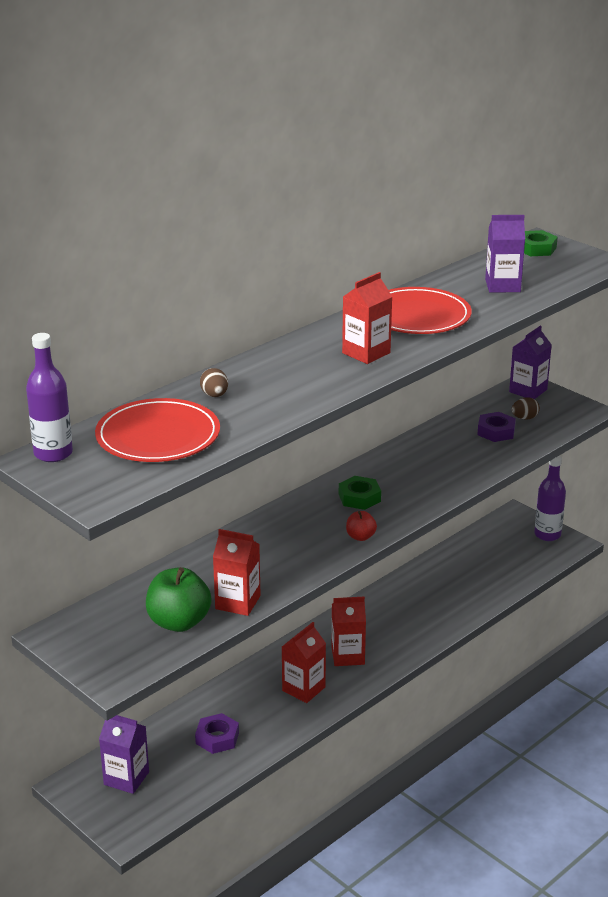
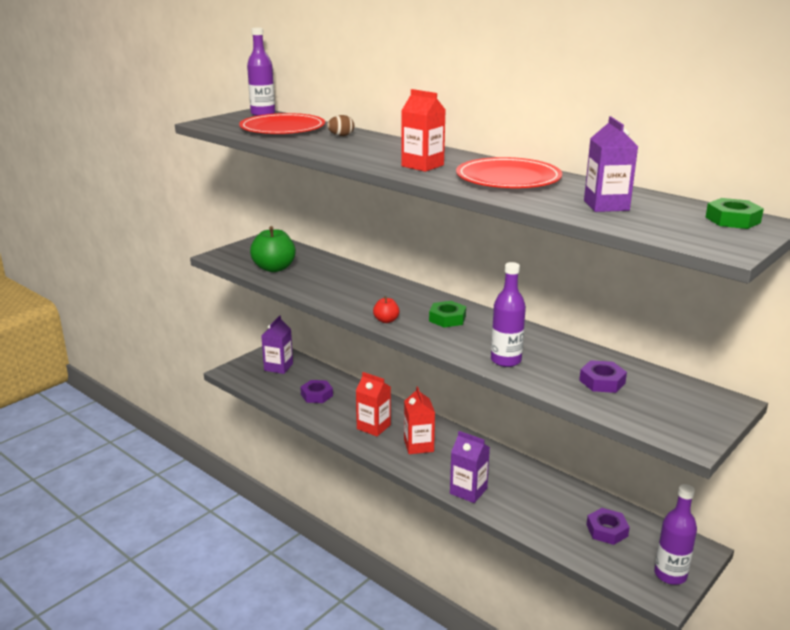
camera: 85 degrees right, 5 degrees down
red carton [213,529,261,616] -> none
purple carton [509,326,552,399] -> purple carton moved to [450,431,490,503]
brown egg [512,397,540,420] -> none
none -> purple bottle [491,262,526,367]
none -> purple nut [586,508,630,545]

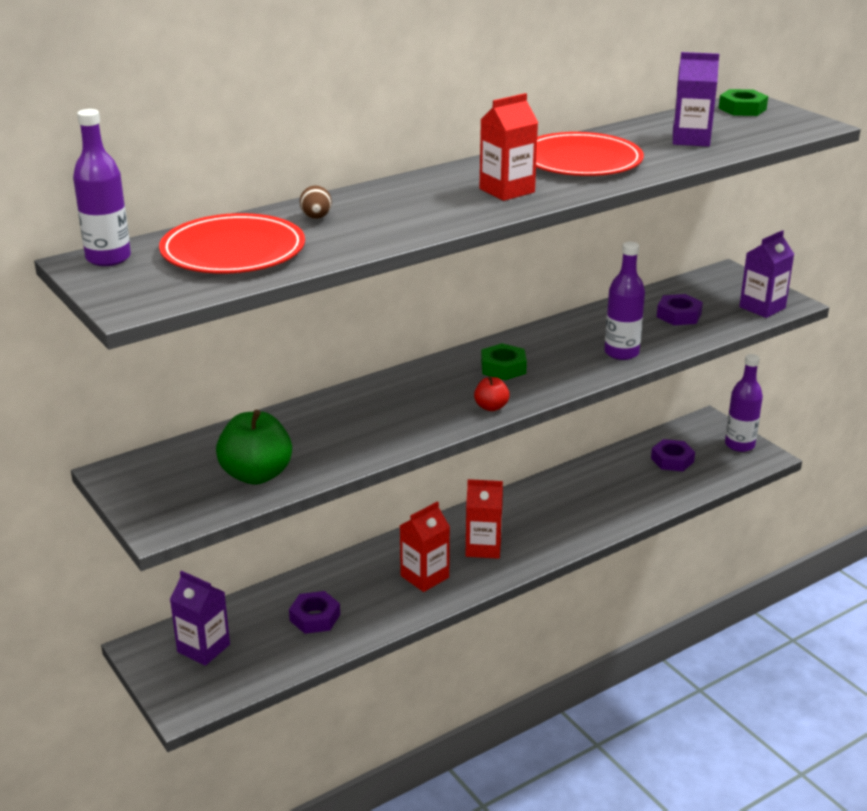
camera: 75 degrees left, 5 degrees up
purple carton [450,431,490,503] -> purple carton moved to [739,230,794,318]

